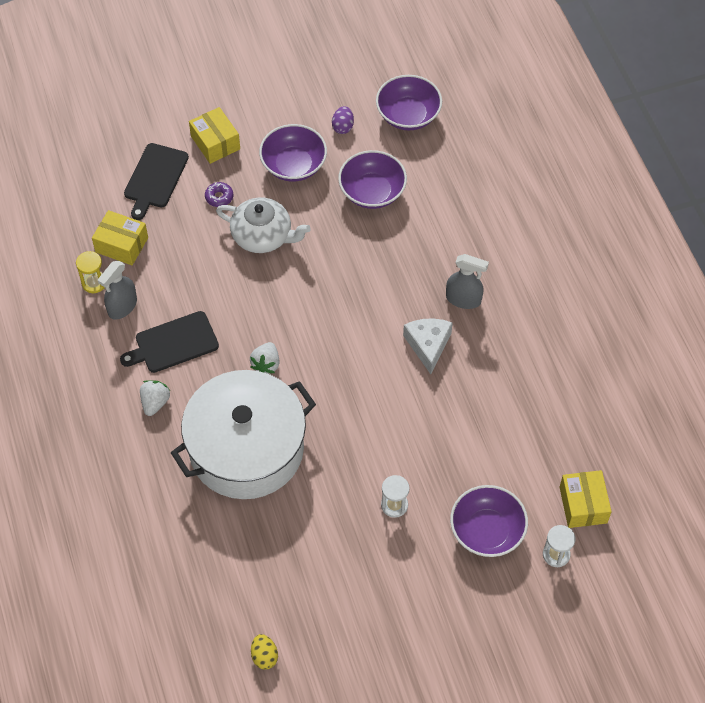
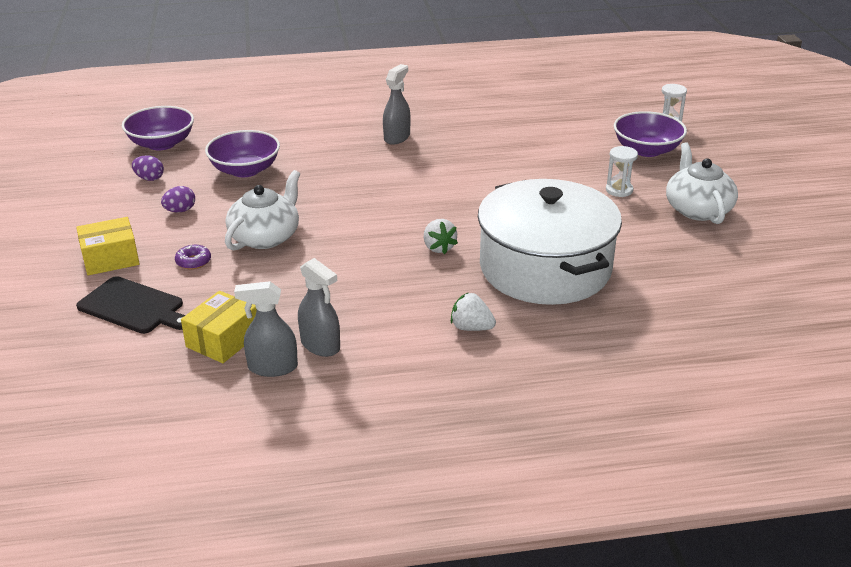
camera: 80 degrees left, 25 degrees down
yellow hourglass [76,251,105,293] -> grey spray bottle [234,281,298,377]
black cutting board [120,311,219,373] -> none
white strawberry [250,342,280,374] -> white strawberry turned 45 degrees clockwise [424,219,458,254]
yellow egg [251,634,278,670] -> none
purple bowl [259,124,327,181] -> purple egg [161,186,195,212]
white cheese [403,318,453,374] -> none
yellow box [560,470,612,528] -> none
none -> white teapot [666,142,738,224]

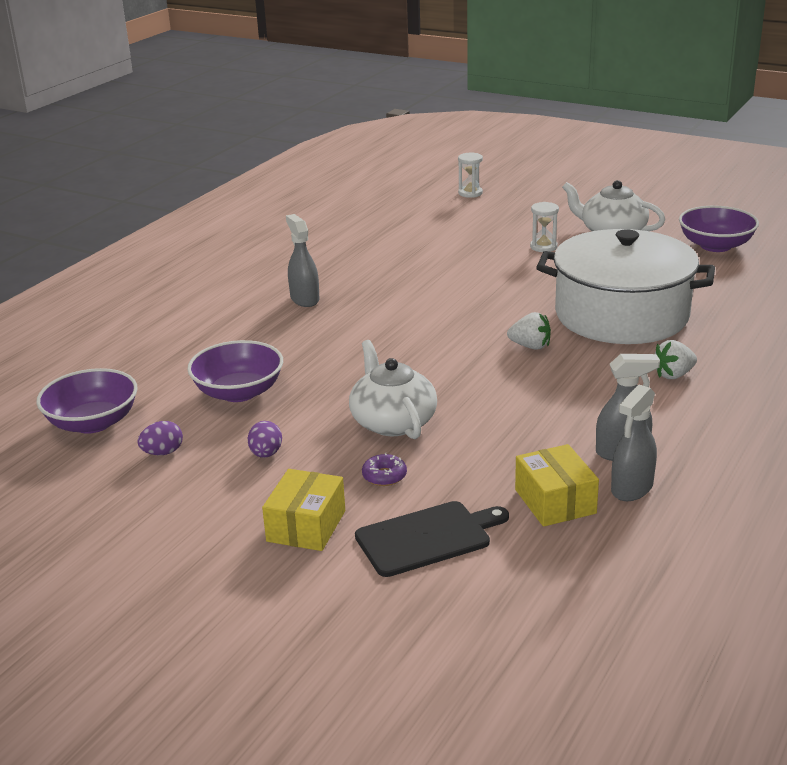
camera: 50 degrees left, 5 degrees down
purple bowl [614,111,687,157] -> purple bowl moved to [679,206,759,252]

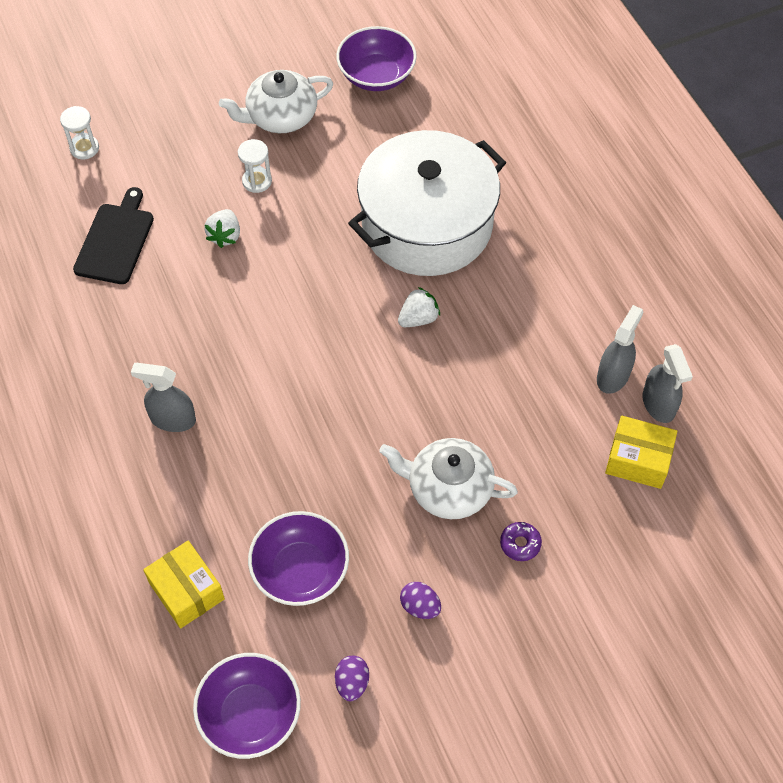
camera: 55 degrees left, 30 degrees up
yellow box [262,469,345,551] -> yellow box moved to [143,541,225,629]
black cutting board [355,501,509,577] -> black cutting board moved to [73,187,154,284]
white strawberry [655,340,697,379] -> white strawberry moved to [204,209,240,248]

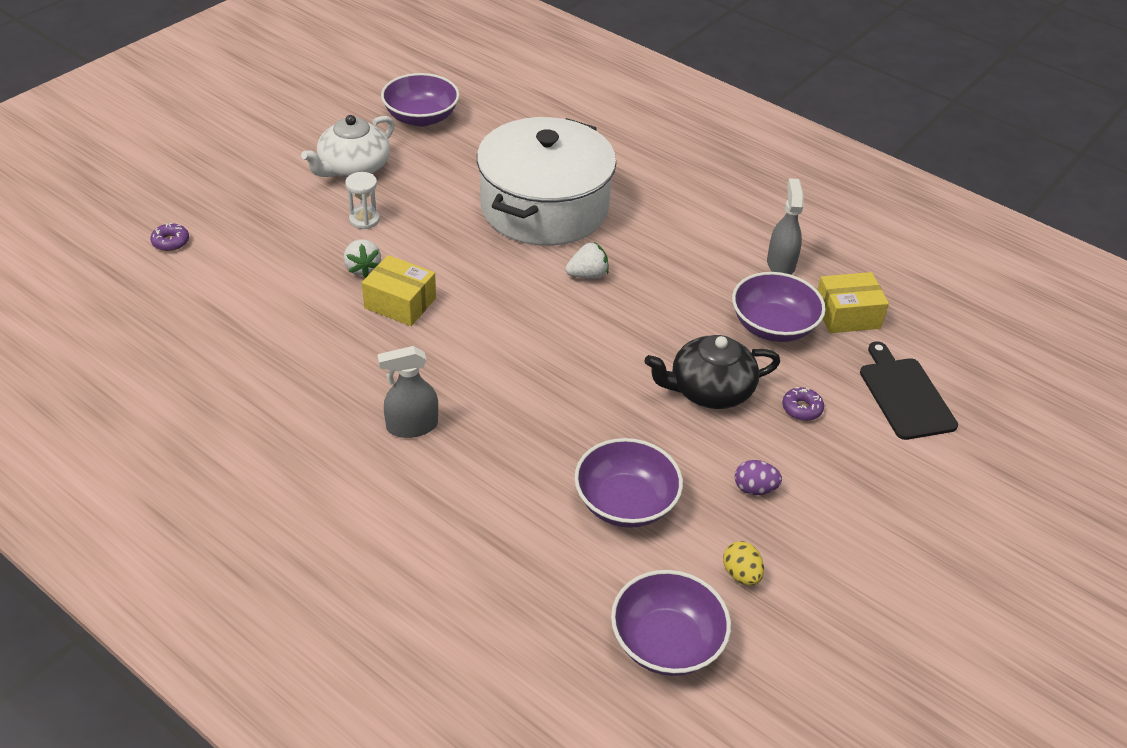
camera: 30 degrees left, 15 degrees down
white hourglass [60,106,99,159] -> purple donut [150,223,189,251]
black cutting board [73,187,154,284] -> black cutting board moved to [860,342,958,440]
yellow box [143,541,225,629] -> yellow box moved to [362,255,436,326]
purple egg [335,655,369,701] -> yellow egg [723,541,764,586]
white teapot [379,438,518,519] -> black teapot [644,335,780,409]
white strawberry [398,287,440,327] -> white strawberry turned 45 degrees clockwise [565,242,609,279]
grey spray bottle [643,344,693,423] -> none
none -> purple bowl [732,272,826,342]

